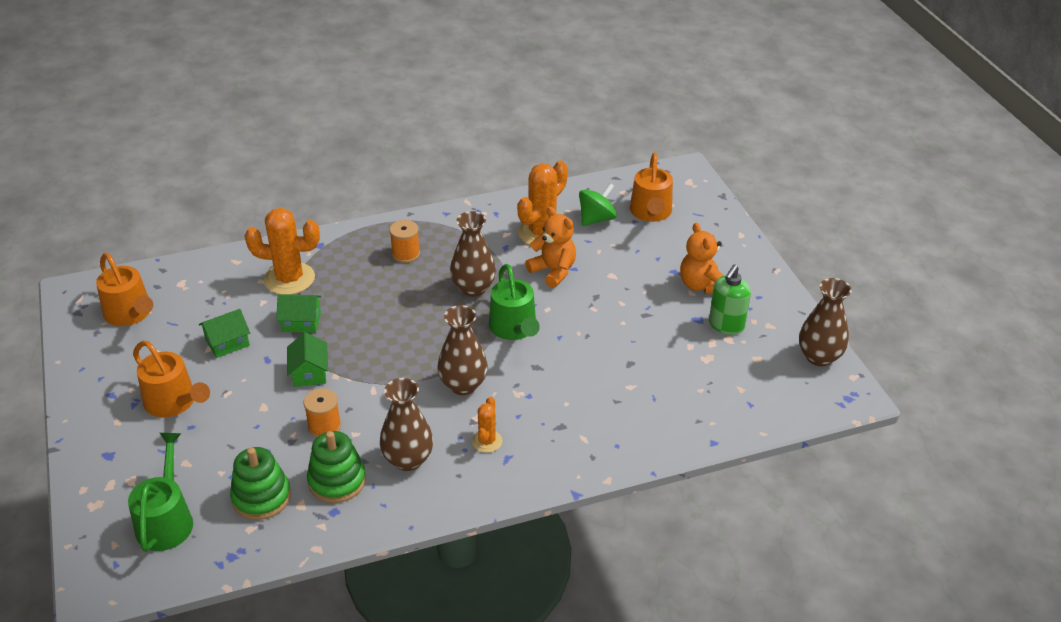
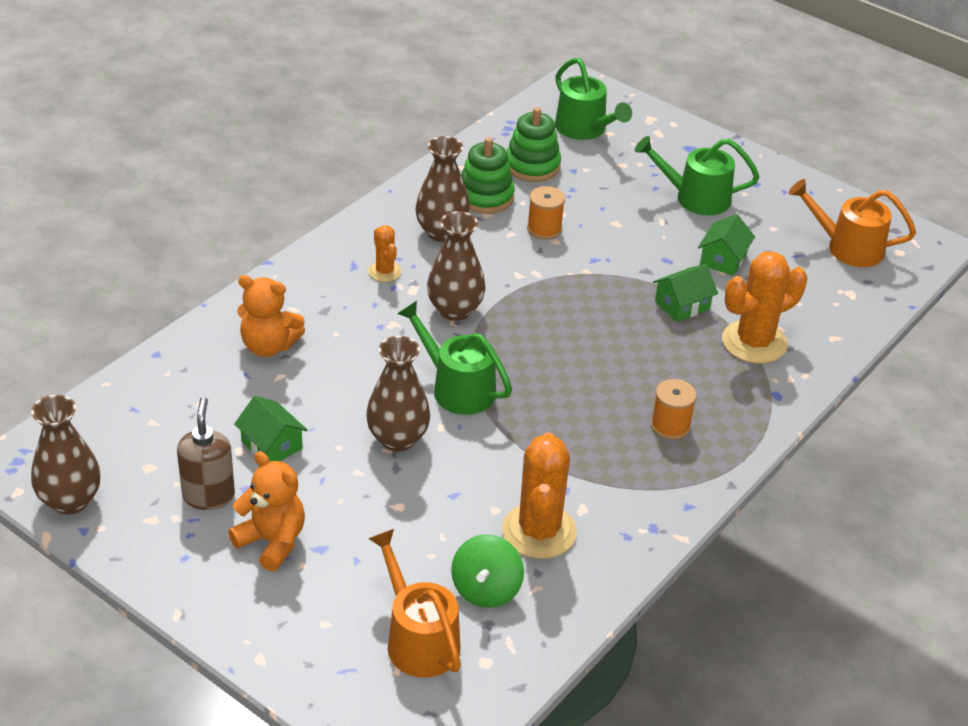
camera: 145 degrees right, 0 degrees up
orange watering can [133,341,210,417] -> green watering can [635,136,759,216]
green house [287,332,328,387] -> green house moved to [234,396,308,462]
brown vase [450,211,496,297] -> brown vase moved to [366,336,430,452]
orange teddy bear [525,207,576,288] -> orange teddy bear moved to [237,275,305,357]
green soap dispenser [709,264,751,335] -> brown soap dispenser [177,397,235,510]

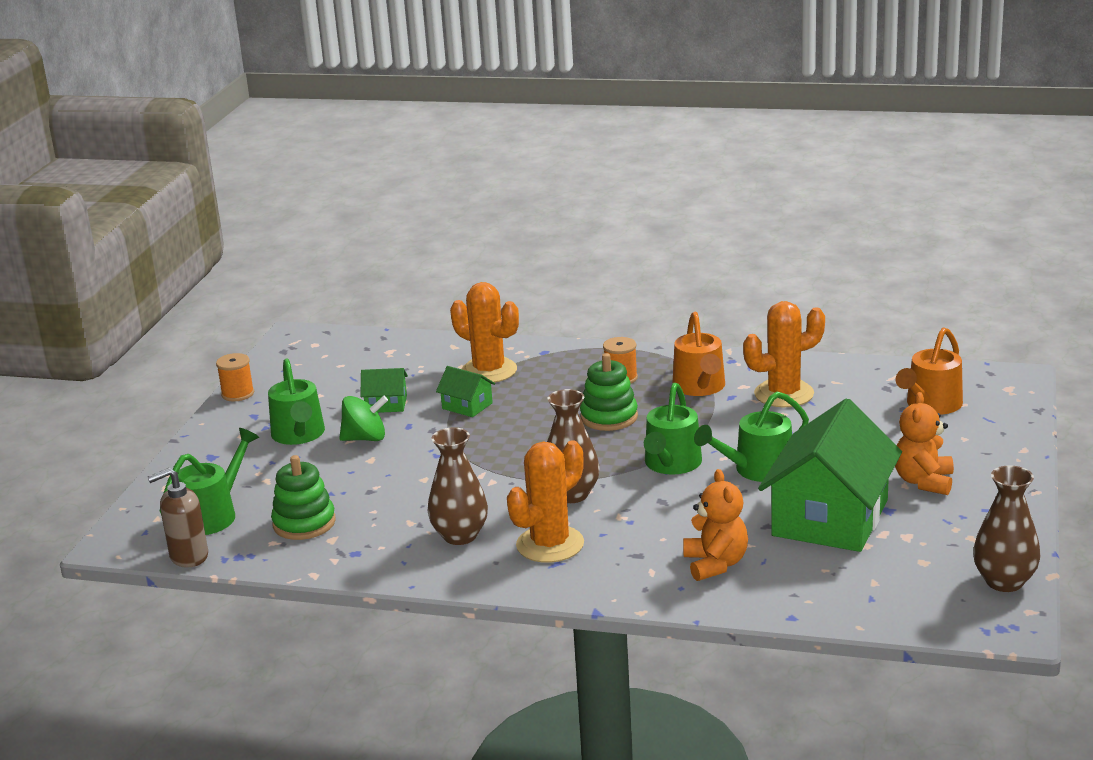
camera: 110 degrees left, 15 degrees down
brown soap dispenser [177,397,235,510] -> brown soap dispenser moved to [148,468,208,568]
green house [234,396,308,462] -> green house [758,399,902,552], size x2.32
brown vase [366,336,430,452] -> green watering can [694,391,809,482]
orange cactus [368,225,402,282] -> orange cactus [507,440,584,563], size x1.91
green spinning top [451,534,524,608] -> green spinning top moved to [339,396,388,441]
green stacking toy [461,137,515,214] -> green stacking toy moved to [580,353,638,431]
orange spool [527,186,565,240] -> orange spool moved to [216,353,254,401]
orange watering can [789,179,916,267] -> orange watering can moved to [673,312,725,396]

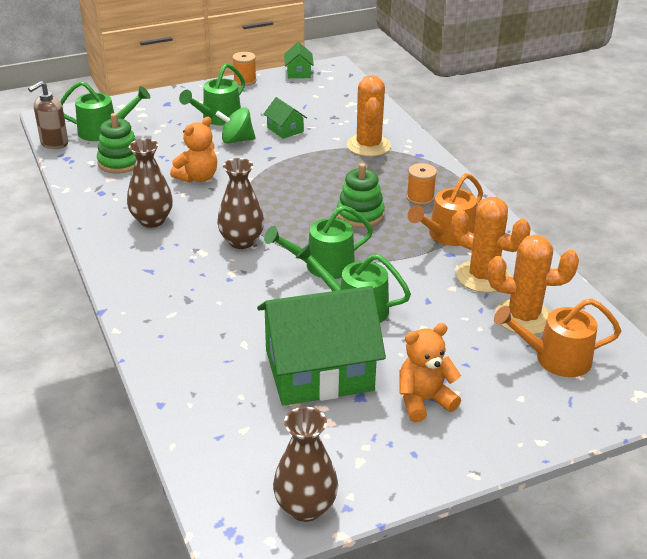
camera: 50 degrees right, 10 degrees up
brown soap dispenser [148,468,208,568] -> brown soap dispenser turned 75 degrees counterclockwise [28,81,68,149]
green spinning top [339,396,388,441] -> green spinning top turned 135 degrees clockwise [215,107,256,144]
green house [436,366,495,417] -> green house moved to [284,42,314,78]
orange cactus [507,440,584,563] -> orange cactus moved to [488,235,579,335]
orange teddy bear [683,469,748,581] -> orange teddy bear moved to [170,117,217,183]

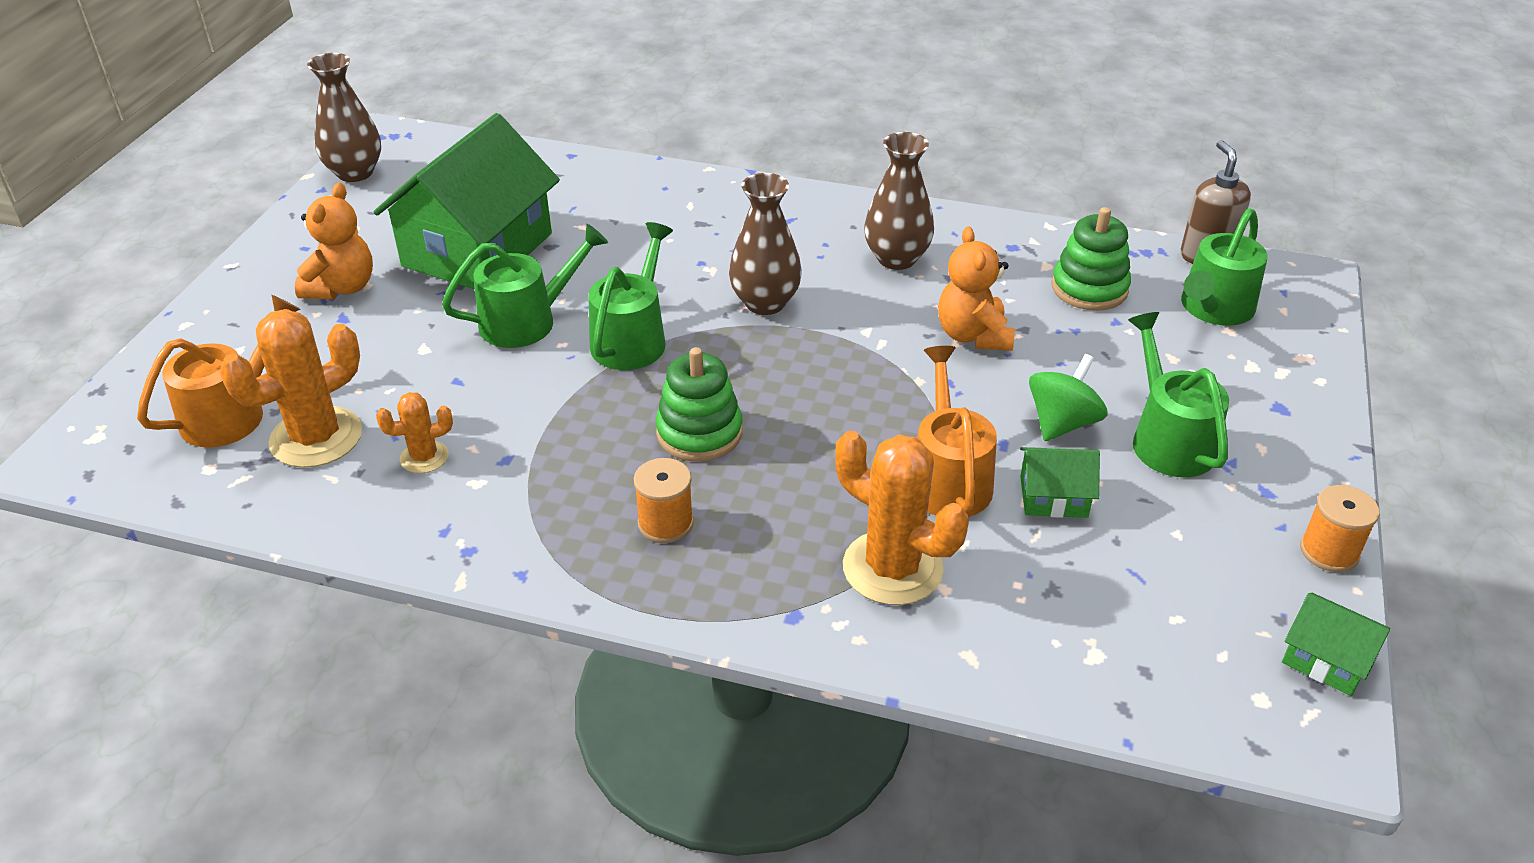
camera: 130 degrees right, 5 degrees up
orange watering can [408,173,483,246] -> orange watering can moved to [917,346,997,517]
orange cactus [451,197,531,293] -> orange cactus [376,392,453,473], size x0.52

